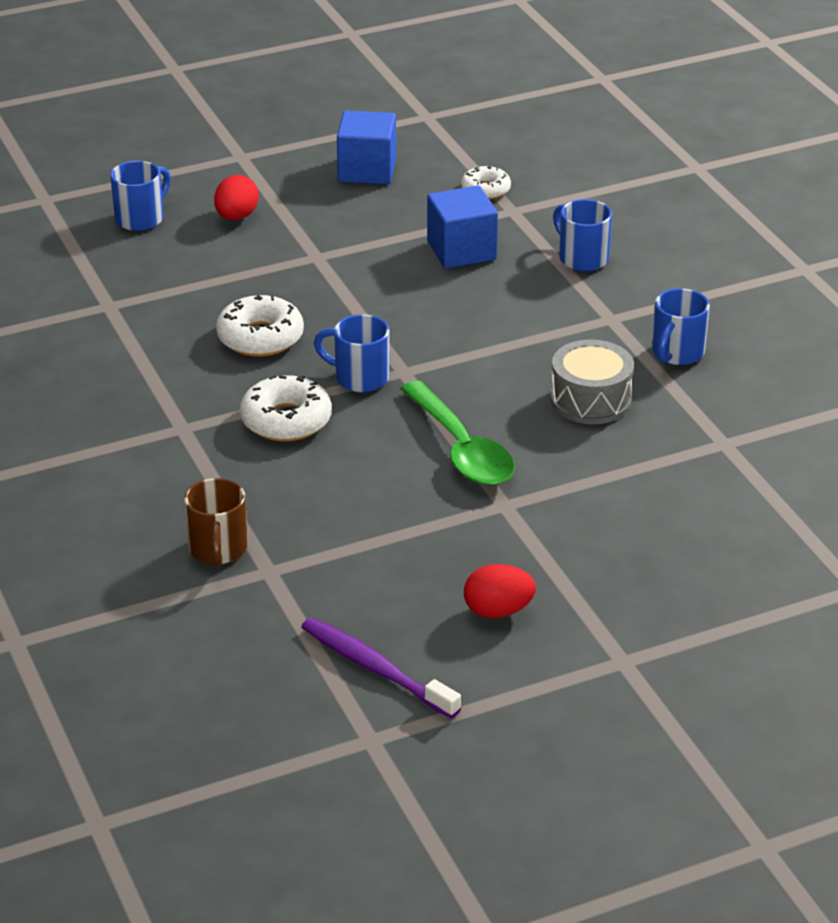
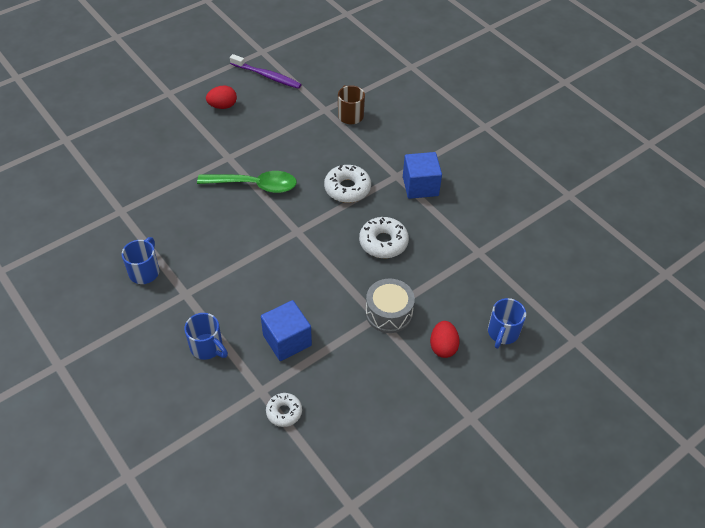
camera: 165 degrees right, 15 degrees up
blue mug [314,314,390,392] -> none
blue cube [337,110,396,185] -> blue cube moved to [403,152,442,199]
green spoon [400,381,515,486] -> green spoon turned 135 degrees clockwise [197,171,297,193]
grey drum [550,339,634,424] -> grey drum moved to [365,278,415,333]

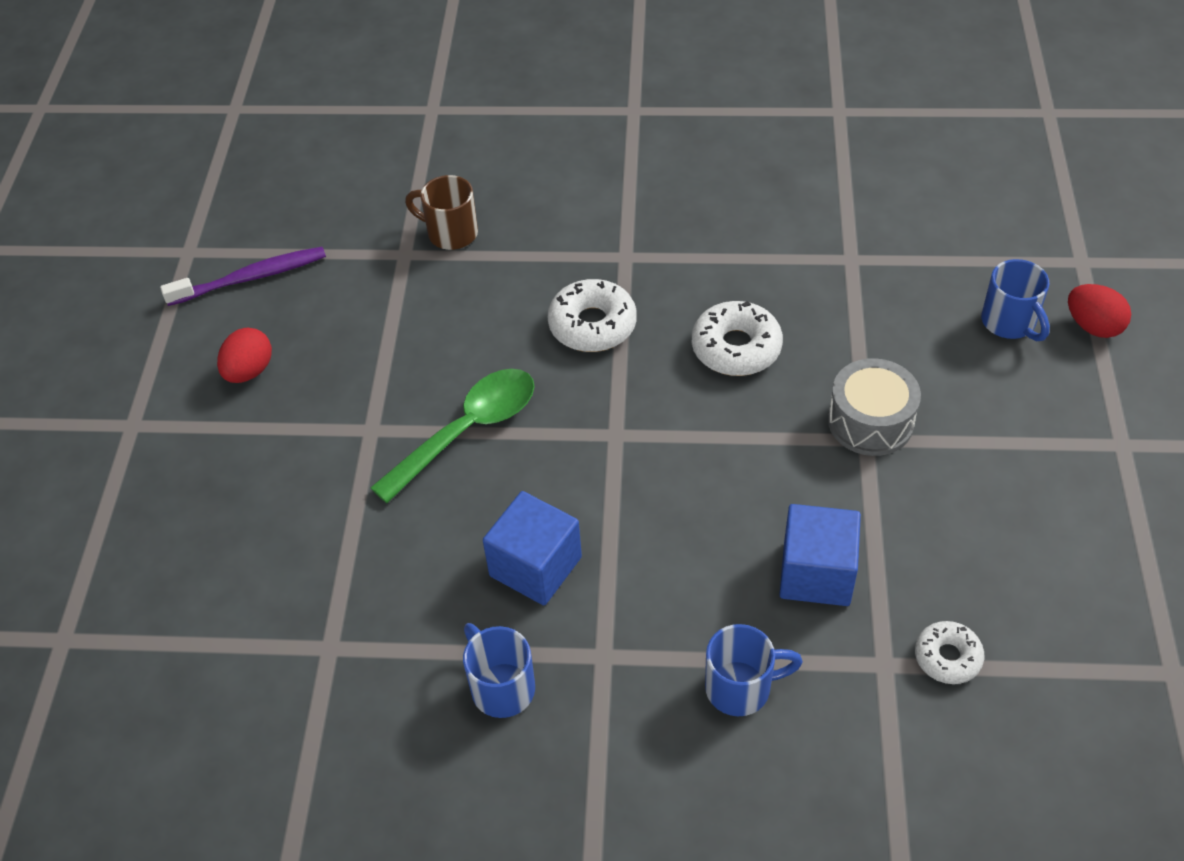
camera: 45 degrees left, 0 degrees up
blue cube [403,152,442,199] -> blue cube moved to [483,491,582,605]
red egg [430,321,460,358] -> red egg moved to [1068,284,1131,338]

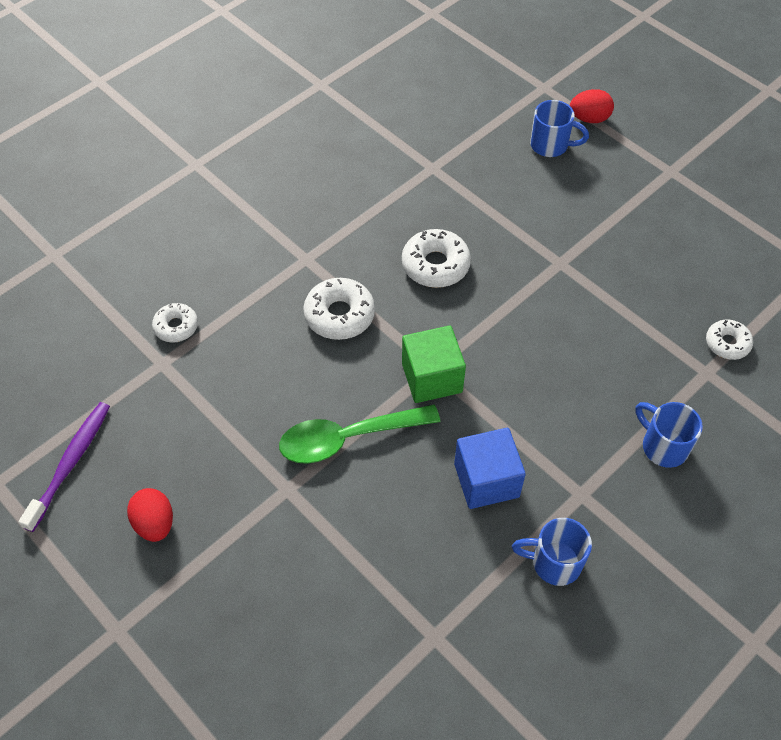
camera: 50 degrees left, 5 degrees up
green spoon [370,369,534,503] -> green spoon turned 105 degrees counterclockwise [279,404,440,464]
brown mug [405,175,478,250] -> white donut [152,303,198,343]
blue mug [705,624,803,716] -> blue mug turned 75 degrees counterclockwise [635,402,703,468]
blue cube [779,504,861,606] -> none
grey drum [828,358,921,456] -> none
none -> green cube [402,326,466,403]

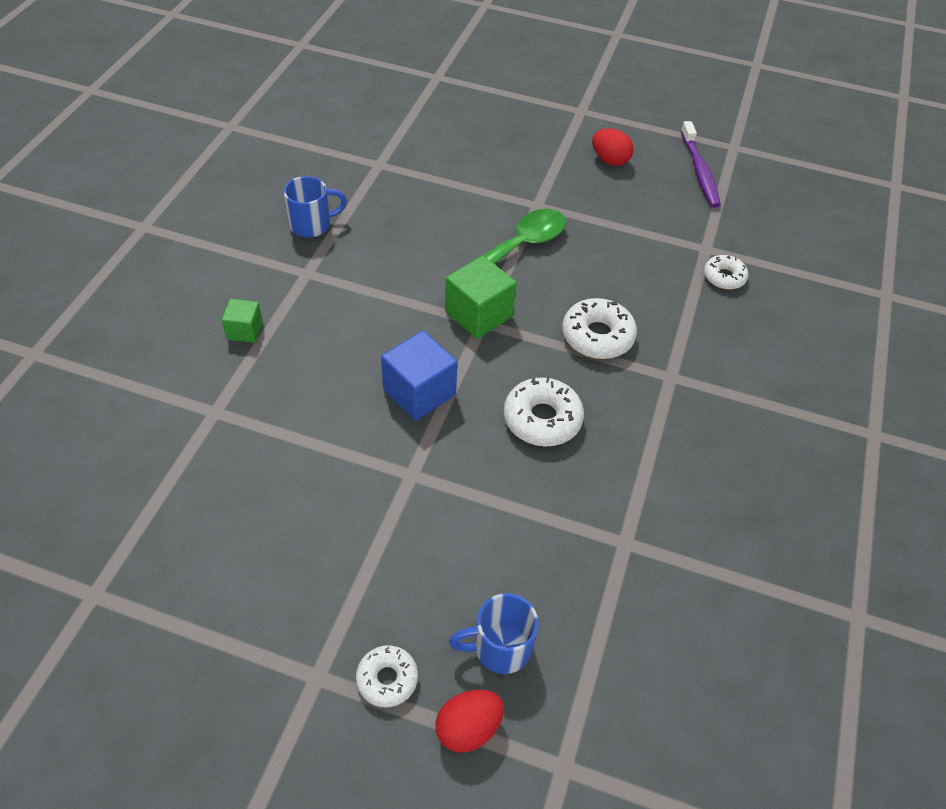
camera: 150 degrees right, 5 degrees down
blue cube [454,428,526,509] -> blue cube moved to [381,331,457,421]
blue mug [635,402,703,468] -> green cube [222,299,263,343]
white donut [706,320,753,360] -> white donut moved to [356,646,418,707]

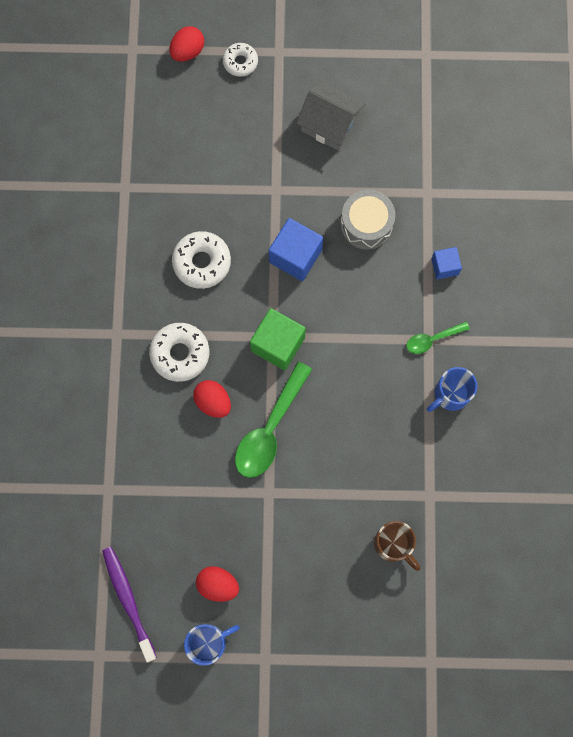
camera: 165 degrees right, 25 degrees up
green cube [222,299,263,343] -> blue cube [431,247,462,279]
blue mug [449,593,539,674] -> blue mug moved to [184,624,240,666]
white donut [704,255,748,290] -> none
none -> red egg [193,380,231,418]
none -> grey house [296,81,366,151]
none -> grey drum [341,189,395,250]
none -> brown mug [374,521,420,571]
none -> green spoon [406,322,470,354]

